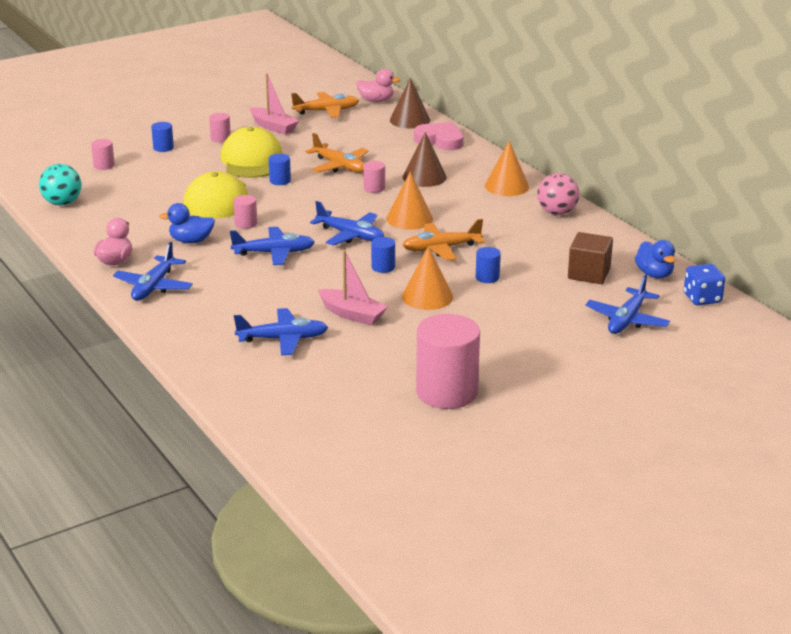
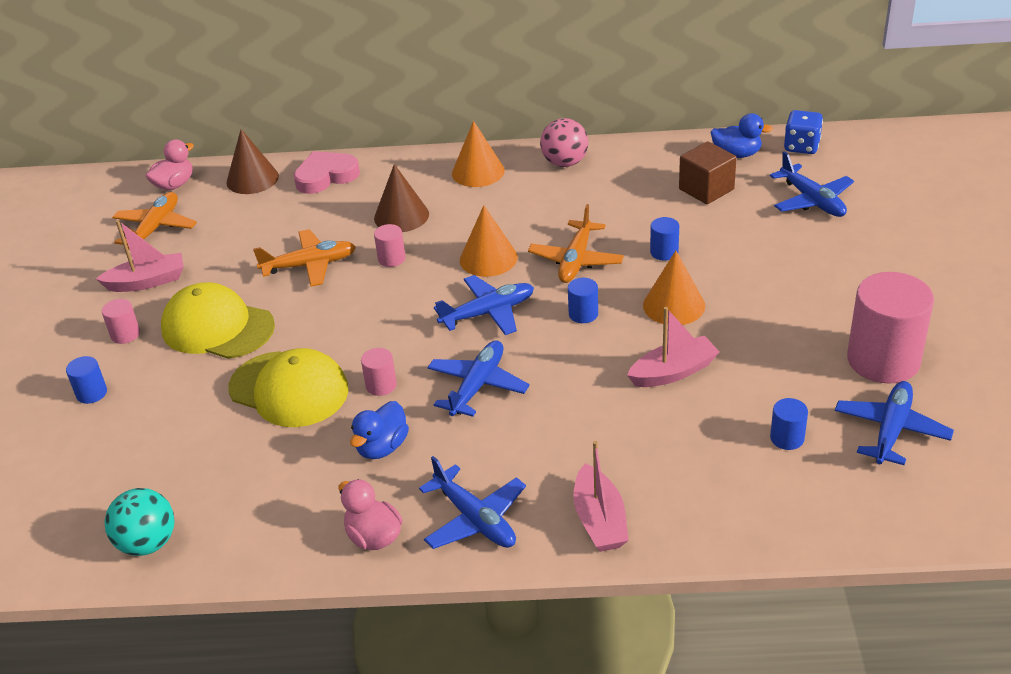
camera: 55 degrees left, 10 degrees up
pink cylinder [91,139,115,170] -> none
blue plane [234,308,328,355] -> blue plane moved to [835,381,954,465]
blue cylinder [269,154,291,185] -> blue cylinder moved to [770,398,808,450]
none -> pink boat [573,441,629,552]

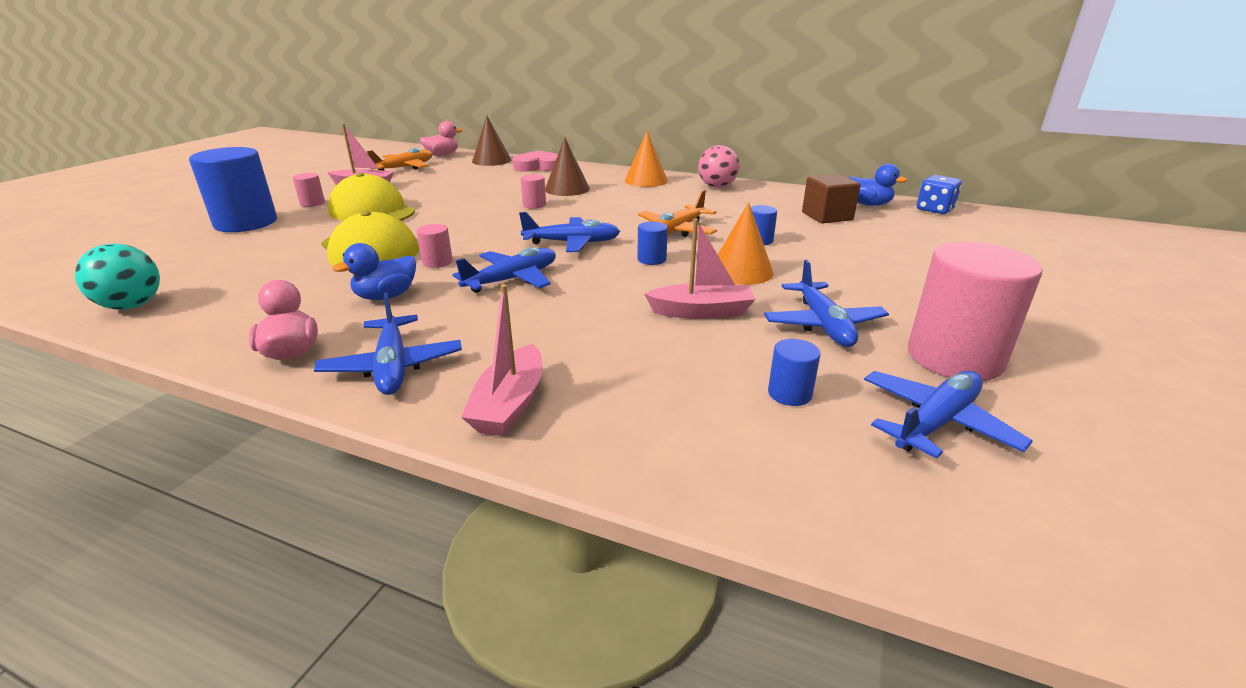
camera: 20 degrees right, 10 degrees down
blue cylinder [66,356,107,404] -> blue cylinder [189,147,277,232], size x2.25
orange plane [253,229,356,287] -> none
orange cone [460,205,518,277] -> none
blue plane [770,151,854,217] -> blue plane moved to [764,260,889,347]

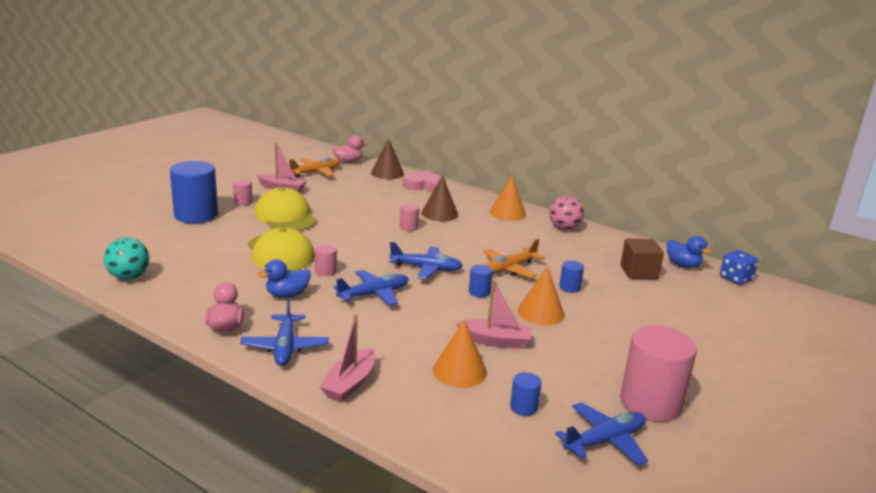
camera: 10 degrees right, 5 degrees down
blue plane [764,260,889,347] -> none
none -> orange cone [433,319,487,388]

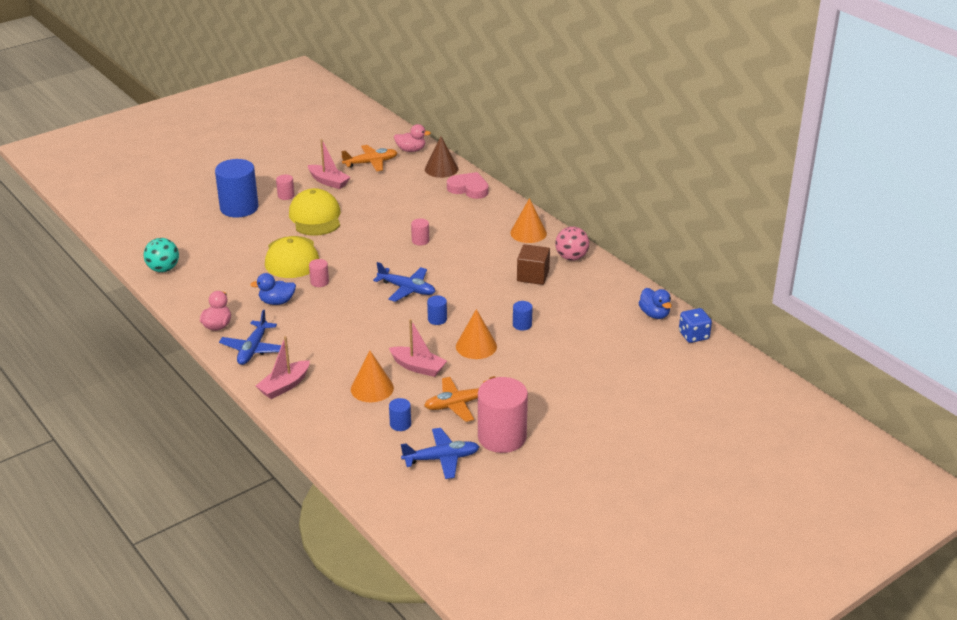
camera: 20 degrees right, 10 degrees up
blue plane [333,270,409,306] -> none
brown cone [421,175,458,221] -> none
orange plane [483,239,545,278] -> orange plane moved to [424,376,496,422]
brown cube [620,239,664,279] -> brown cube moved to [517,244,550,285]

